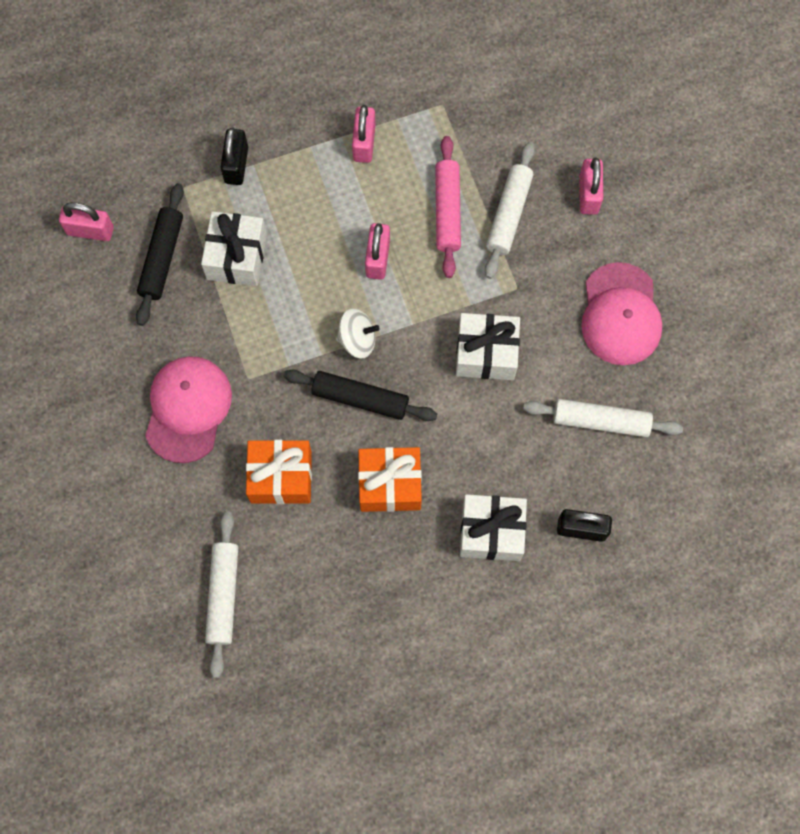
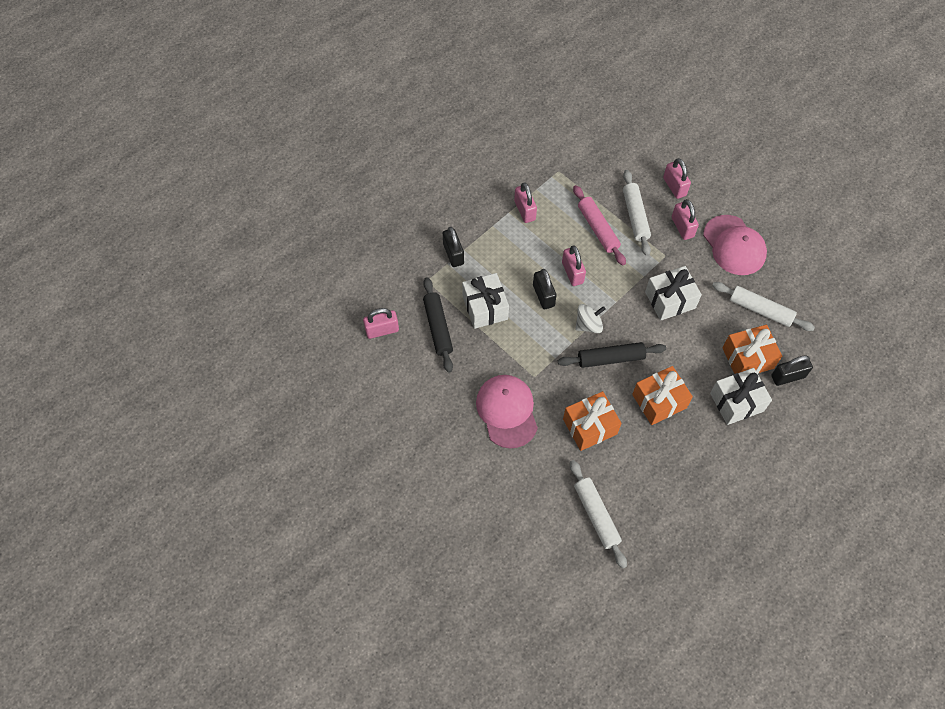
camera: 25 degrees left, 10 degrees down
white rolling pin [523,399,683,437] -> white rolling pin turned 45 degrees clockwise [712,282,815,331]
none -> black padlock [533,269,557,309]
none -> pink padlock [672,199,699,240]
none -> orange gift [722,325,782,374]

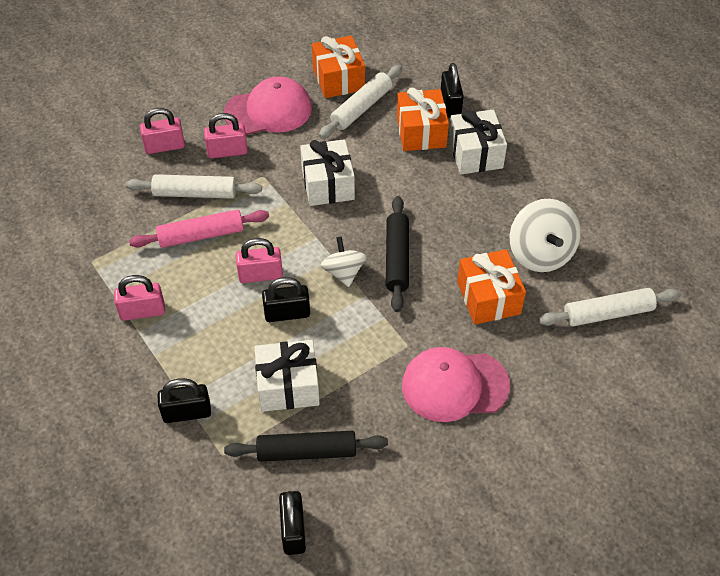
camera: 80 degrees left, 10 degrees down
pink padlock [363,308,399,339] -> black padlock [279,491,306,555]
orange gift [632,366,693,425] -> orange gift moved to [312,36,365,98]
none -> white spinning top [510,199,581,272]

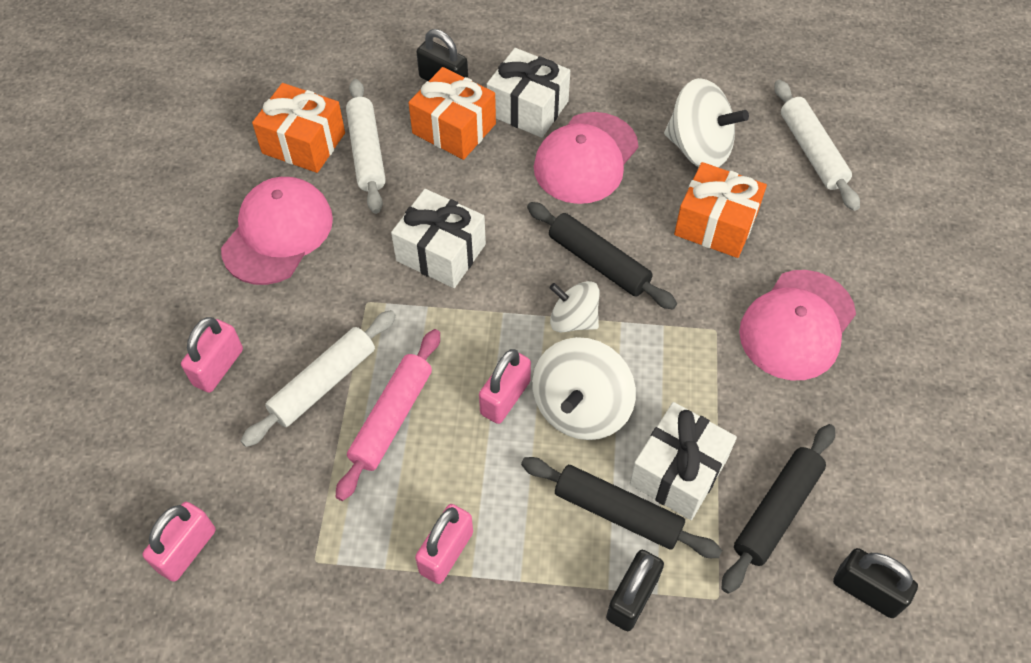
camera: 50 degrees left, 5 degrees up
pink padlock [204,113,248,158] -> pink padlock moved to [142,502,216,582]
black padlock [262,277,310,322] -> white spinning top [532,337,636,440]
white rolling pin [538,288,681,327] -> white rolling pin turned 45 degrees counterclockwise [774,80,860,211]
none -> black rolling pin [521,457,722,558]
none -> pink cap [534,112,638,204]

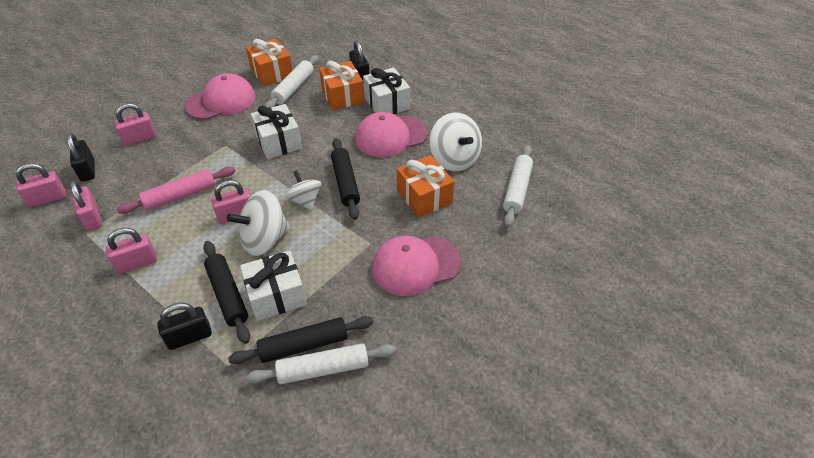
camera: 35 degrees right, 10 degrees down
white rolling pin [241,310,396,447] -> white rolling pin moved to [246,343,396,384]
black padlock [833,548,918,618] -> black padlock moved to [67,133,95,182]
none -> pink padlock [70,180,102,231]

